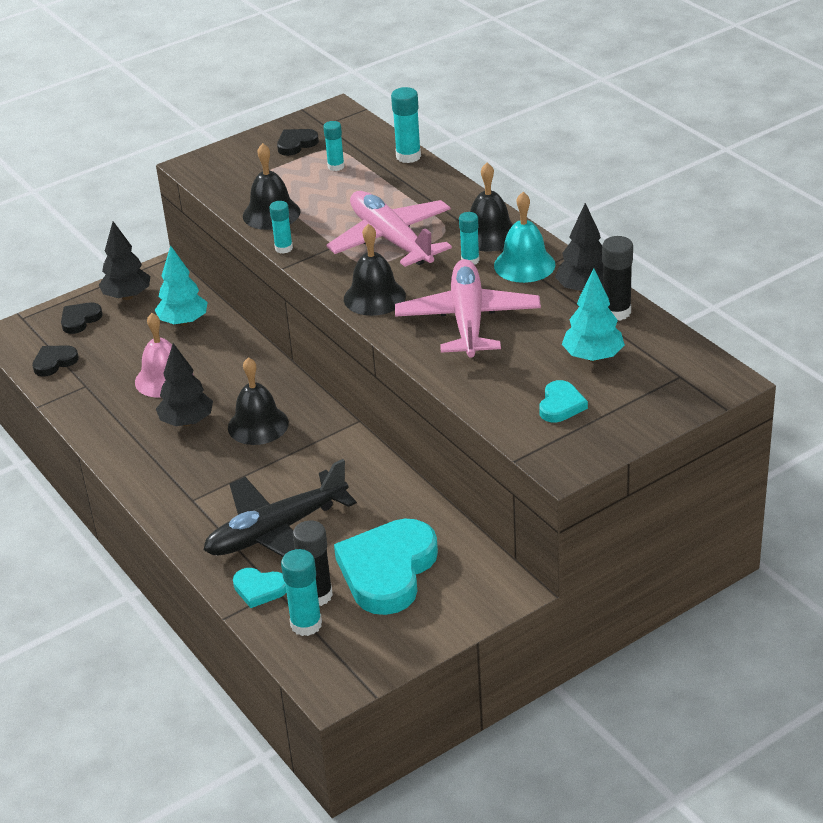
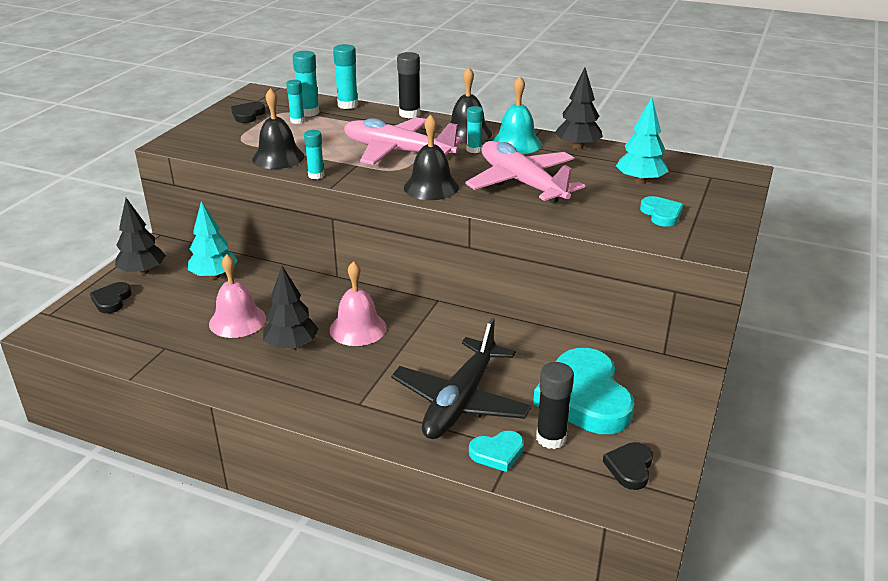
camera: 35 degrees left, 5 degrees down
black heart [32,345,79,377] -> black heart moved to [603,442,653,490]
black bell [228,357,289,445] -> pink bell [330,261,387,346]
turquoise glue stick [281,549,322,636] -> turquoise glue stick moved to [292,51,319,117]
black glue stick [602,236,633,321] -> black glue stick moved to [397,52,420,118]

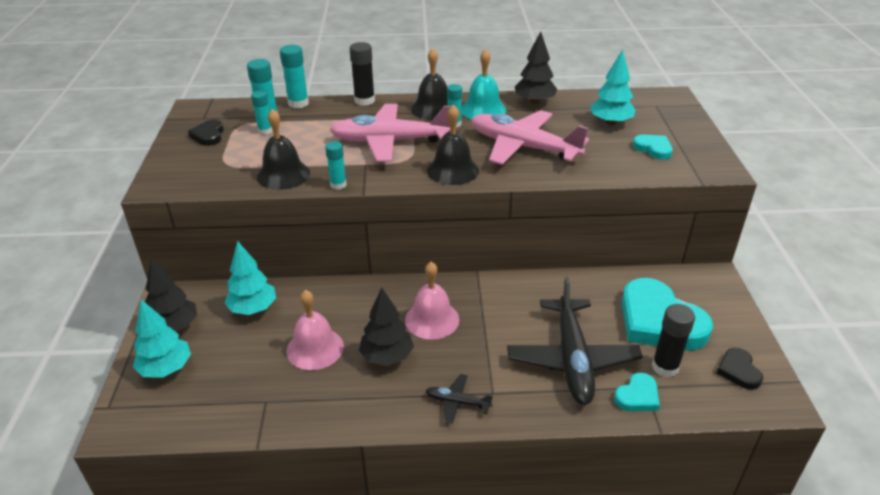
camera: 25 degrees left, 5 degrees up
black heart [90,282,132,314] -> turquoise tree [133,299,191,378]
none -> black plane [426,374,493,424]

